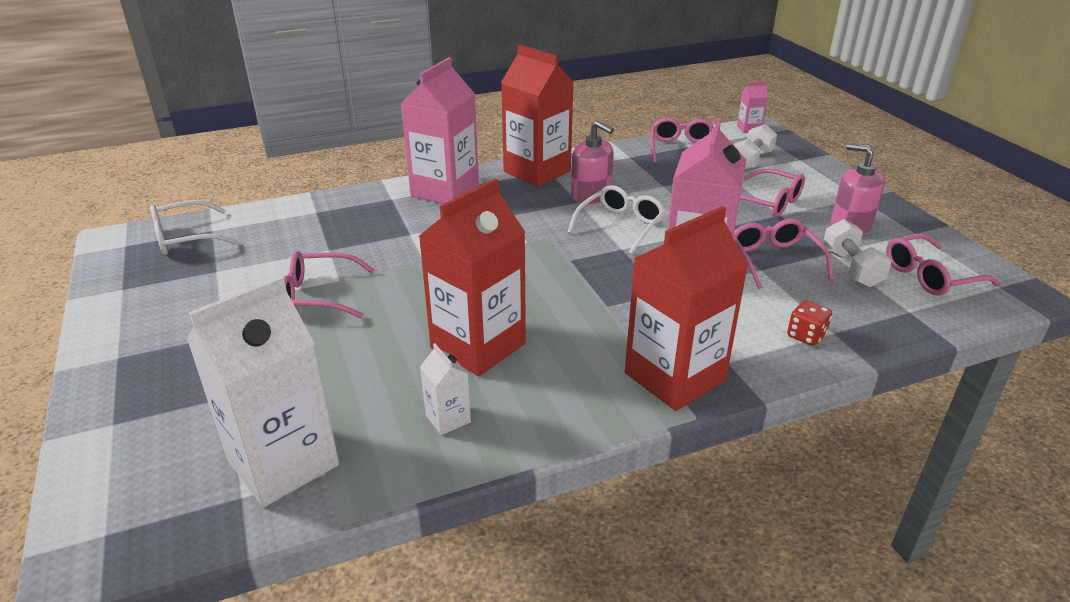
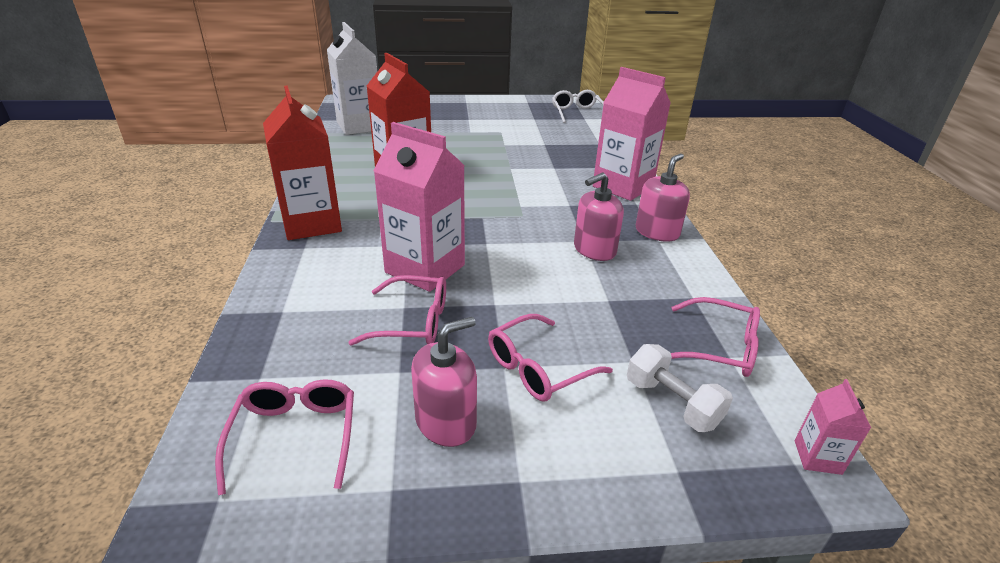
camera: 105 degrees right, 0 degrees up
pink glasses [283,251,374,318] -> none
white carton [420,343,471,435] -> none
red carton [501,44,573,187] -> pink soap dispenser [636,153,690,242]
white glasses [567,185,666,255] -> none
red dice [787,300,832,346] -> none
white dumbbell [823,219,892,288] -> none

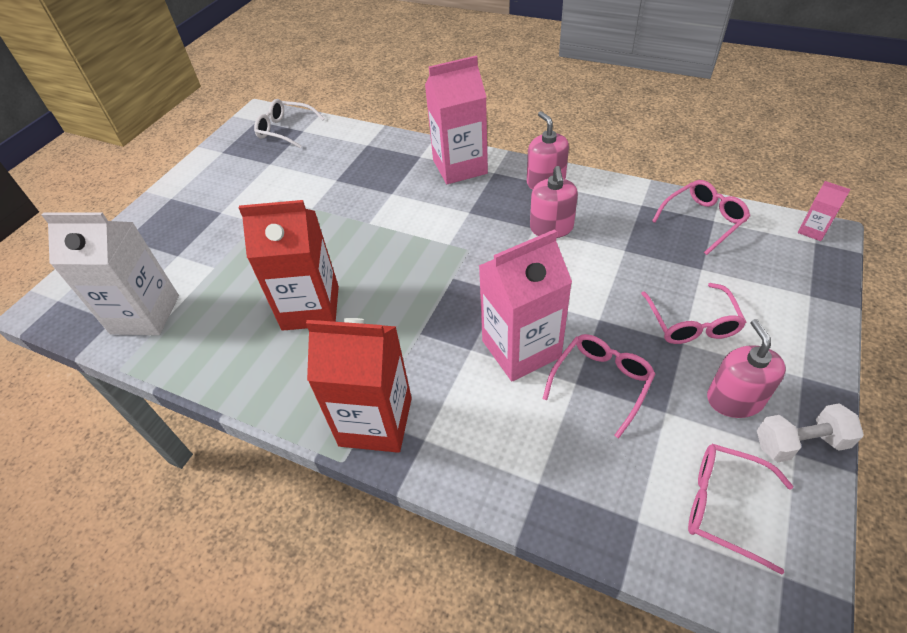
camera: 55 degrees left, 15 degrees up
white dumbbell [627,344,733,432] -> white dumbbell moved to [757,403,864,462]

